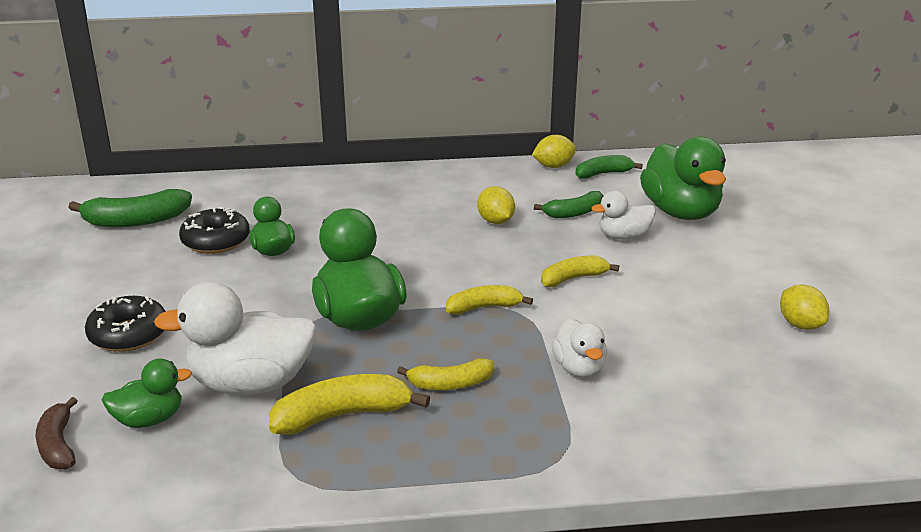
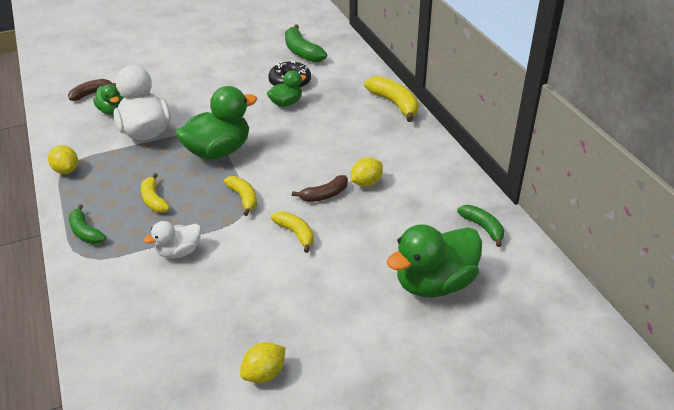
camera: 75 degrees right, 10 degrees up
black donut [85,296,166,352] -> none
yellow banana [269,374,430,435] -> yellow banana moved to [364,76,419,122]
yellow lemon [532,135,576,168] -> yellow lemon moved to [48,145,78,174]
green banana [534,191,604,218] -> green banana moved to [69,204,106,244]
white duck [592,191,656,240] -> none
none -> brown banana [292,175,348,202]

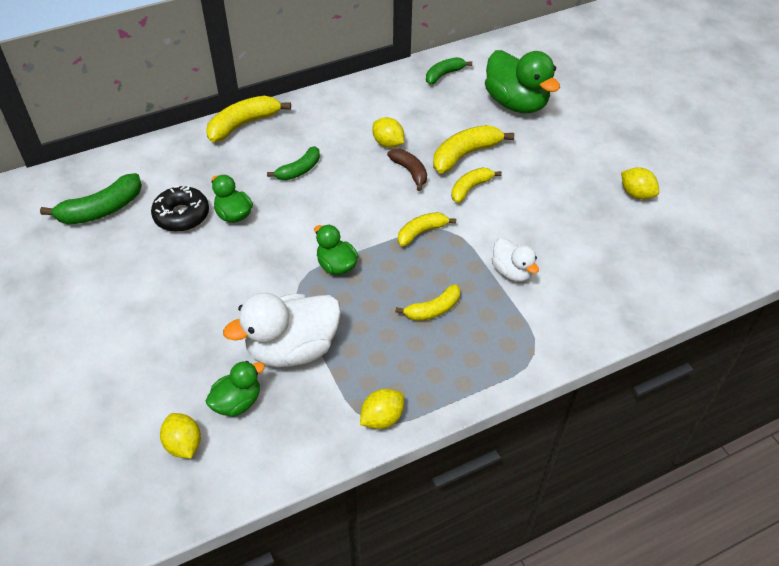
camera: 95 degrees left, 10 degrees up
brown banana [68,79,116,101] -> yellow lemon [160,413,201,459]
green banana [69,204,106,244] -> green banana moved to [267,146,320,180]
green duck [176,86,257,160] -> green duck [314,225,358,275], size x0.55
none -> yellow banana [433,125,514,174]

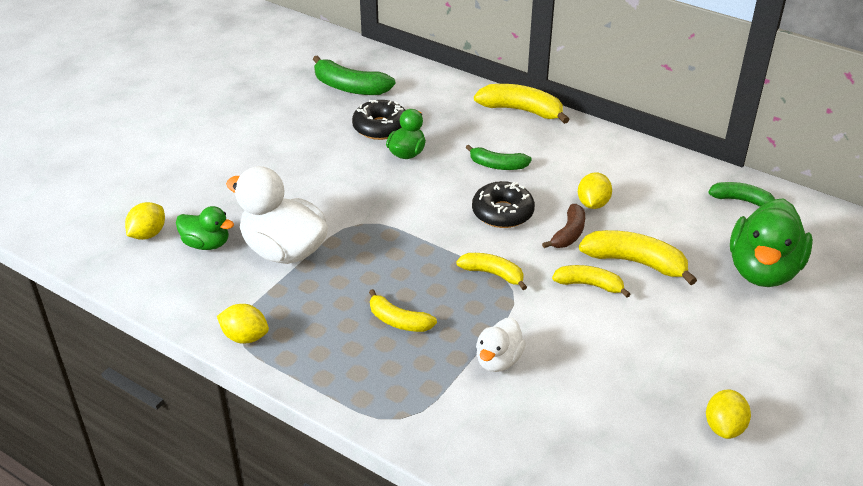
camera: 60 degrees right, 10 degrees down
green duck [314,225,358,275] -> none
none -> black donut [472,181,535,228]

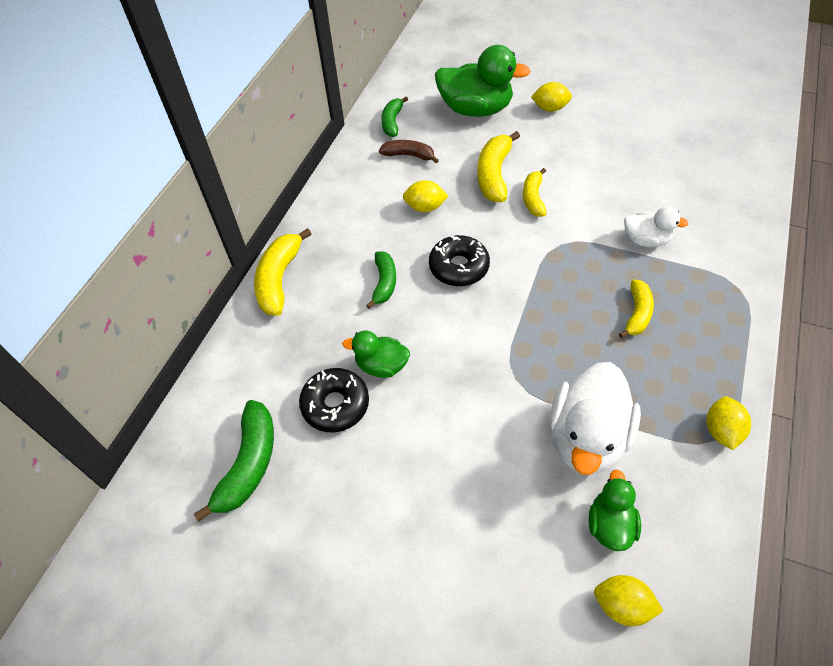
camera: 100 degrees left, 15 degrees up
yellow banana [456,253,527,290] -> none
brown banana [542,204,585,248] -> brown banana moved to [379,140,439,163]
yellow lemon [706,389,751,439] -> yellow lemon moved to [531,82,572,112]

